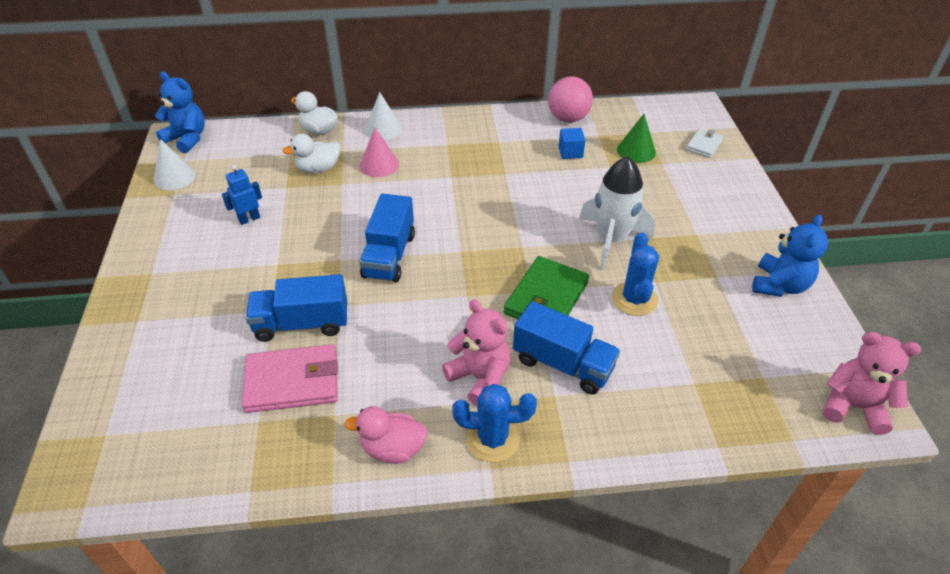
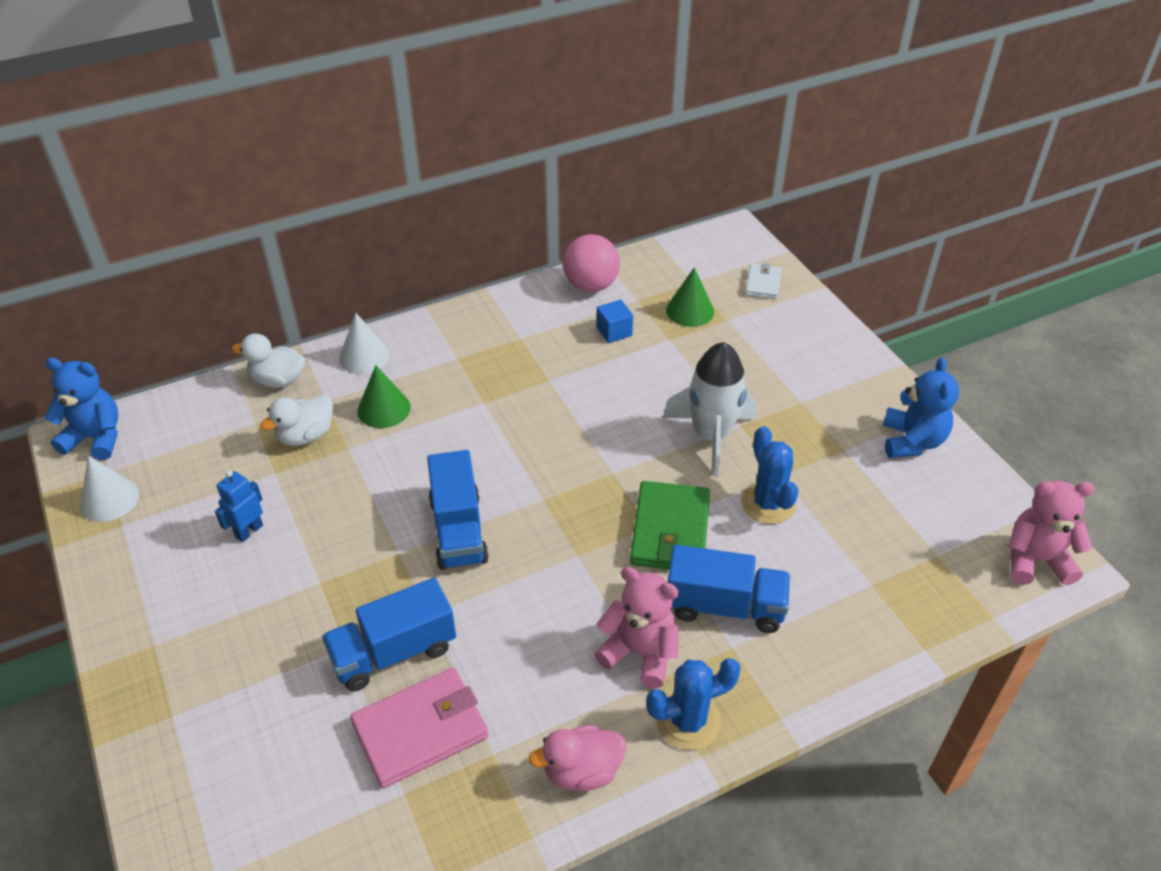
camera: 20 degrees left, 0 degrees up
pink cone [360,128,399,177] -> green cone [357,366,410,428]

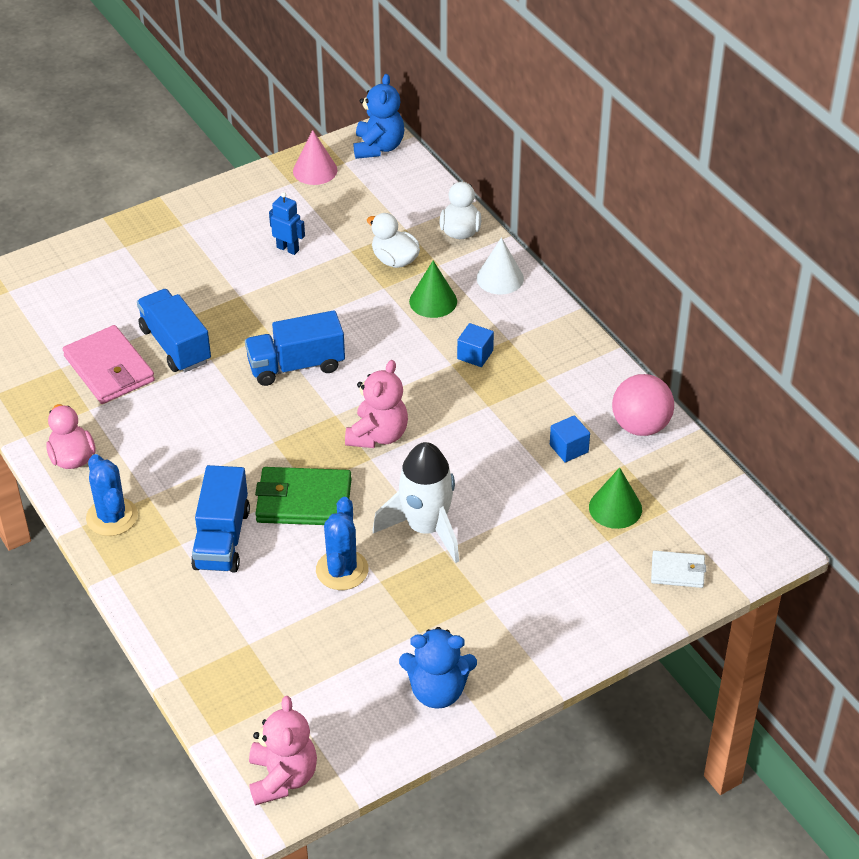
camera: 85 degrees right, 0 degrees up
white cone [80,456,139,522] -> pink cone [293,130,337,185]
pink teddy bear [594,567,679,688] -> pink teddy bear moved to [345,360,408,448]
blue cactus [741,426,798,524] -> blue cactus turned 60 degrees counterclockwise [316,497,369,590]
none -> blue cube [457,323,494,367]

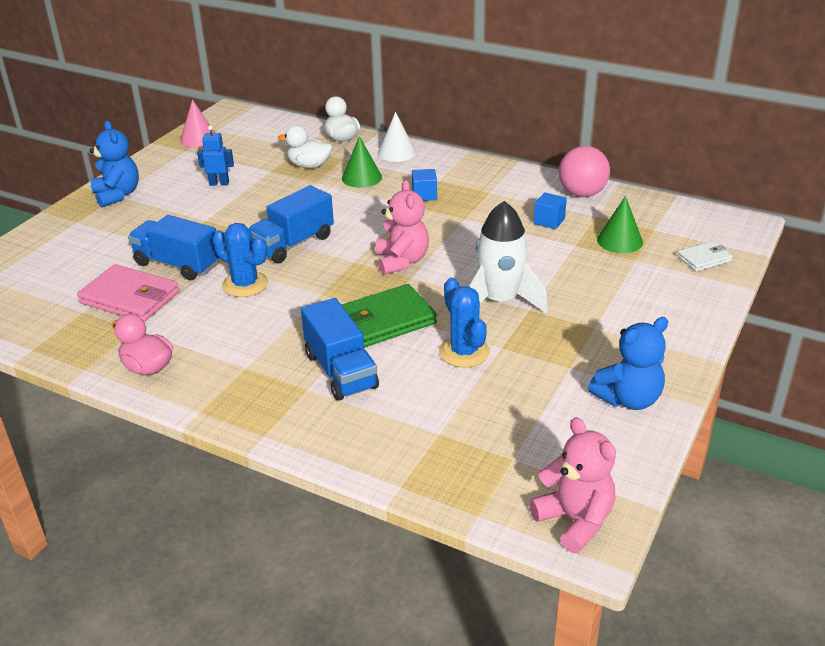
camera: 30 degrees left, 10 degrees down
blue cactus [86,454,138,536] -> blue cactus moved to [212,223,268,297]
blue teddy bear [353,74,404,159] -> blue teddy bear moved to [90,121,139,207]

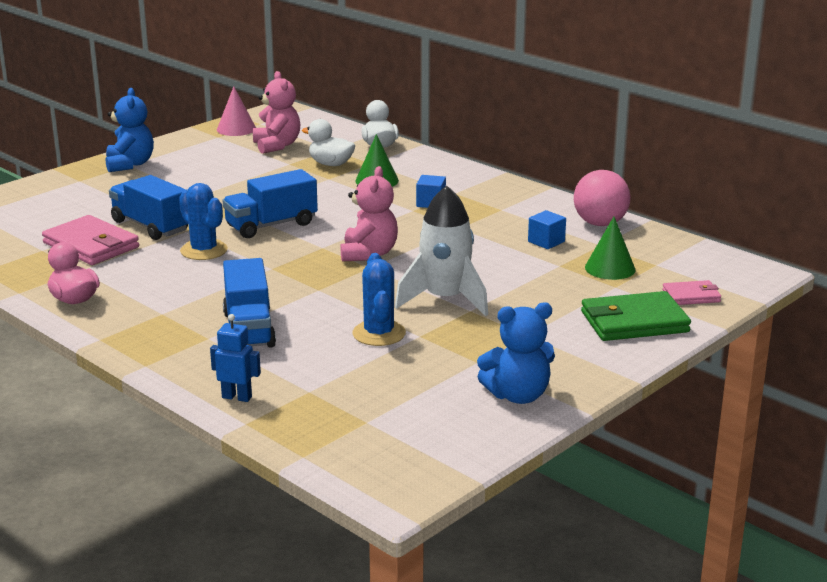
camera: 15 degrees right, 10 degrees down
blue robot [197,126,234,186] -> blue robot moved to [210,314,261,402]
green wallet [342,284,437,348] -> green wallet moved to [581,291,691,341]
white cone [378,112,416,162] -> none
pink teddy bear [529,417,616,553] -> pink teddy bear moved to [253,71,301,154]
white wallet [677,241,733,271] -> pink wallet [662,280,721,305]

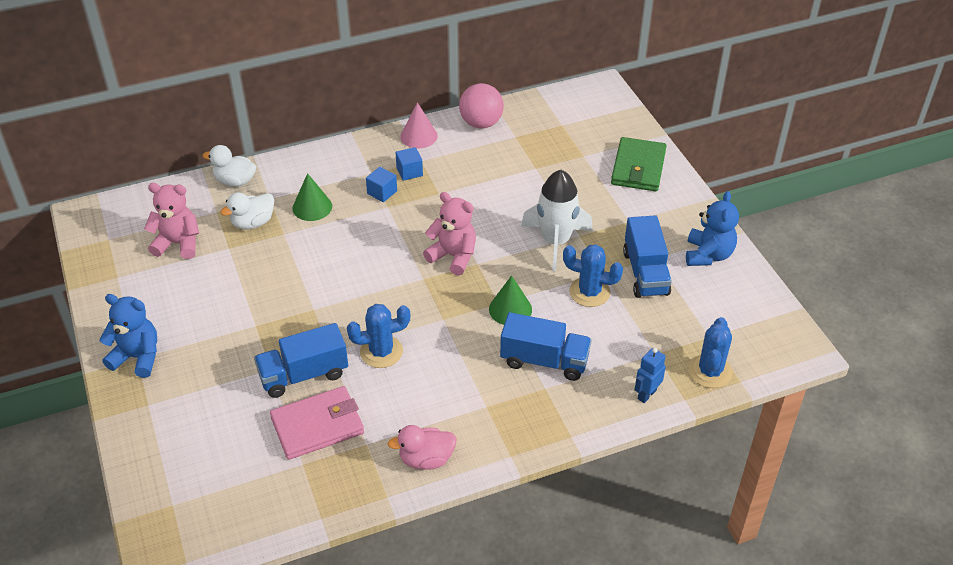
camera: 65 degrees left, 20 degrees up
pink cone [217,87,256,136] -> pink cone moved to [400,102,438,148]
blue truck [222,169,318,238] -> blue truck moved to [623,215,672,298]
blue cube [528,210,566,249] -> blue cube moved to [395,147,423,181]
green cone [585,217,636,280] -> green cone moved to [489,275,532,325]
pink wallet [662,280,721,305] -> none
none -> blue cactus [689,317,733,388]

